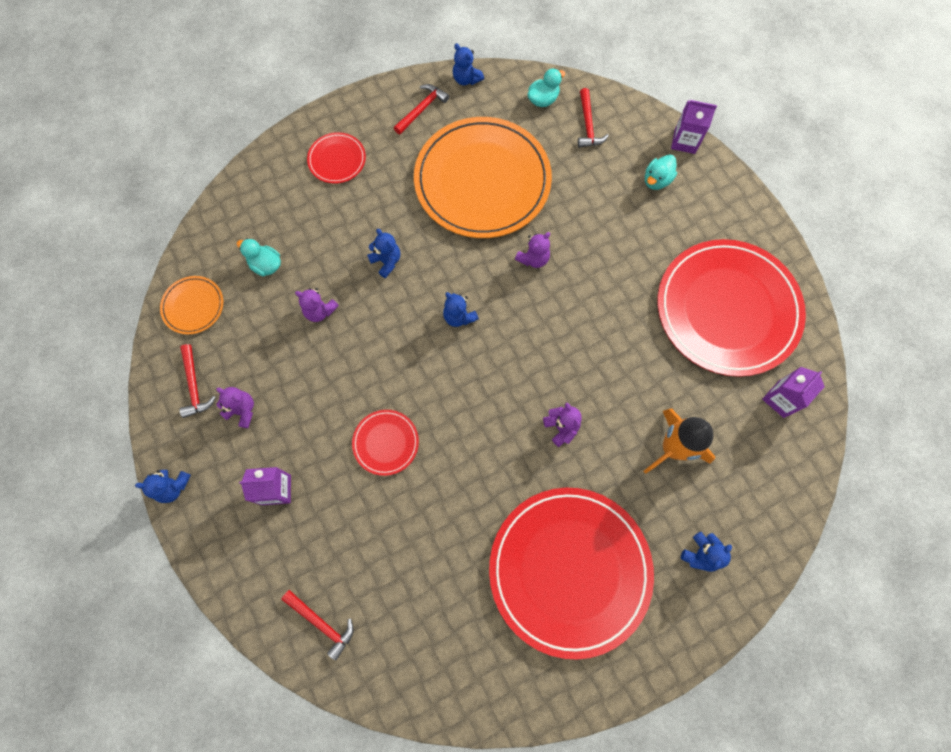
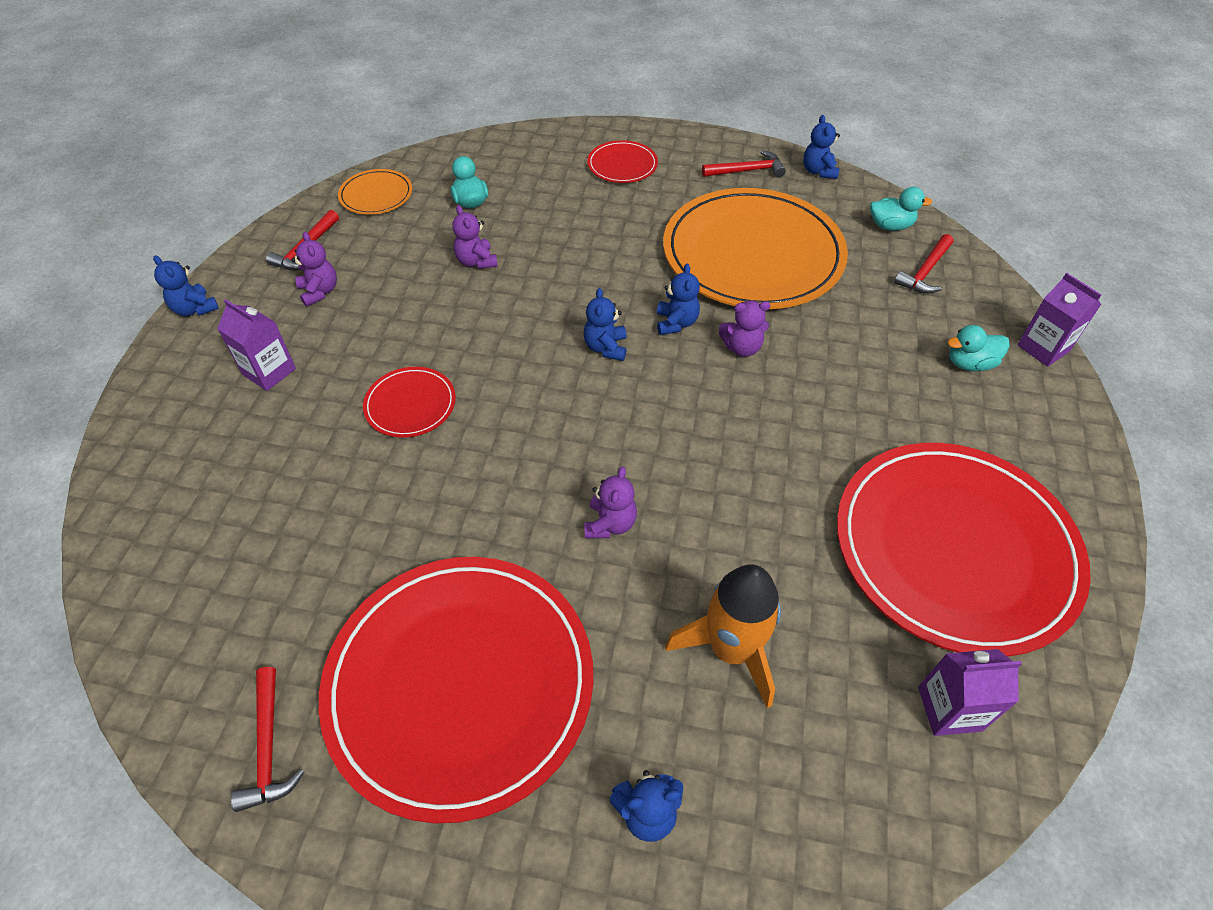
camera: 40 degrees right, 20 degrees down
red hammer [281,590,353,660] -> red hammer moved to [231,667,304,812]
blue teddy bear [367,229,400,278] -> blue teddy bear moved to [657,263,700,335]

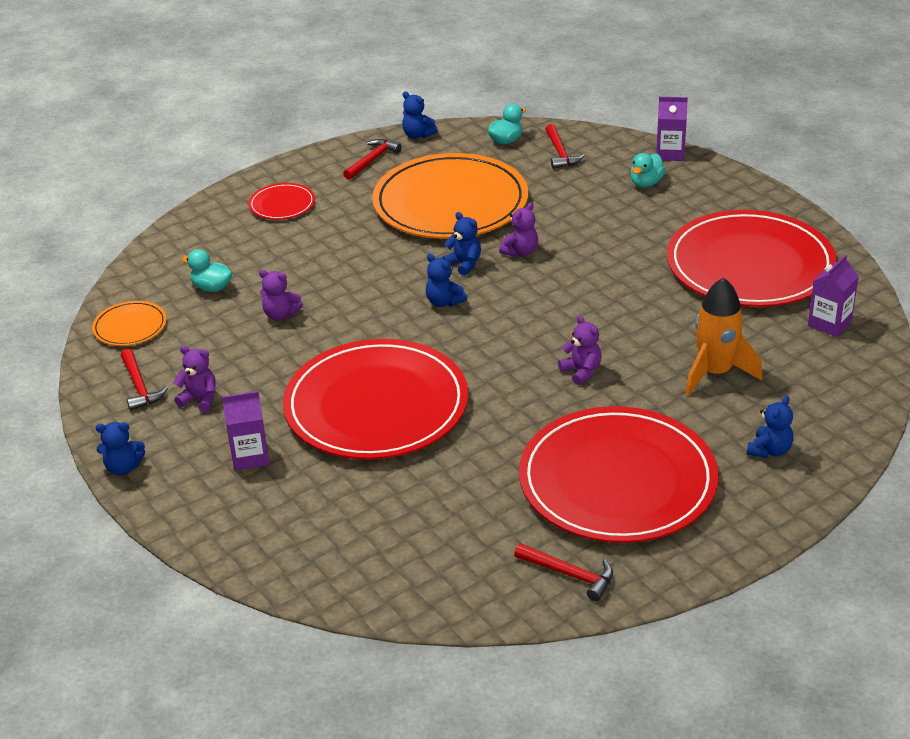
camera: 45 degrees left, 15 degrees down
red plate [363,367,456,438] -> red plate [283,339,468,459], size x2.32

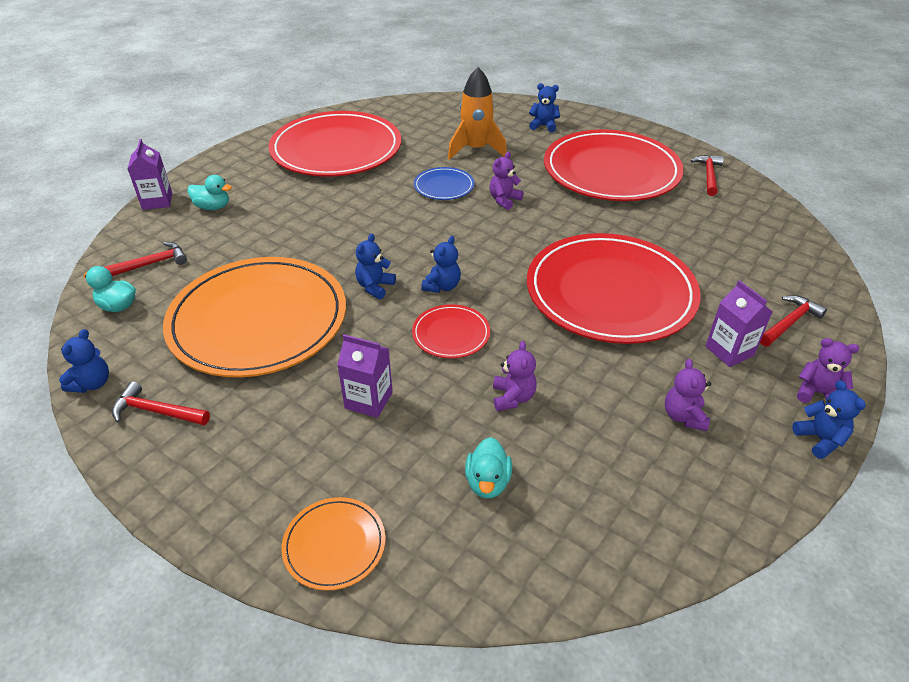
camera: 110 degrees left, 5 degrees up
orange plate [92,301,167,346] -> orange plate moved to [281,497,386,591]
red hammer [121,349,168,411] -> red hammer moved to [760,295,827,346]
red plate [248,183,315,220] -> red plate moved to [412,304,490,358]
purple teddy bear [499,203,538,257] -> purple teddy bear moved to [797,338,859,403]
purple carton [808,255,859,337] -> purple carton moved to [337,334,393,418]
none -> blue plate [414,167,475,200]

